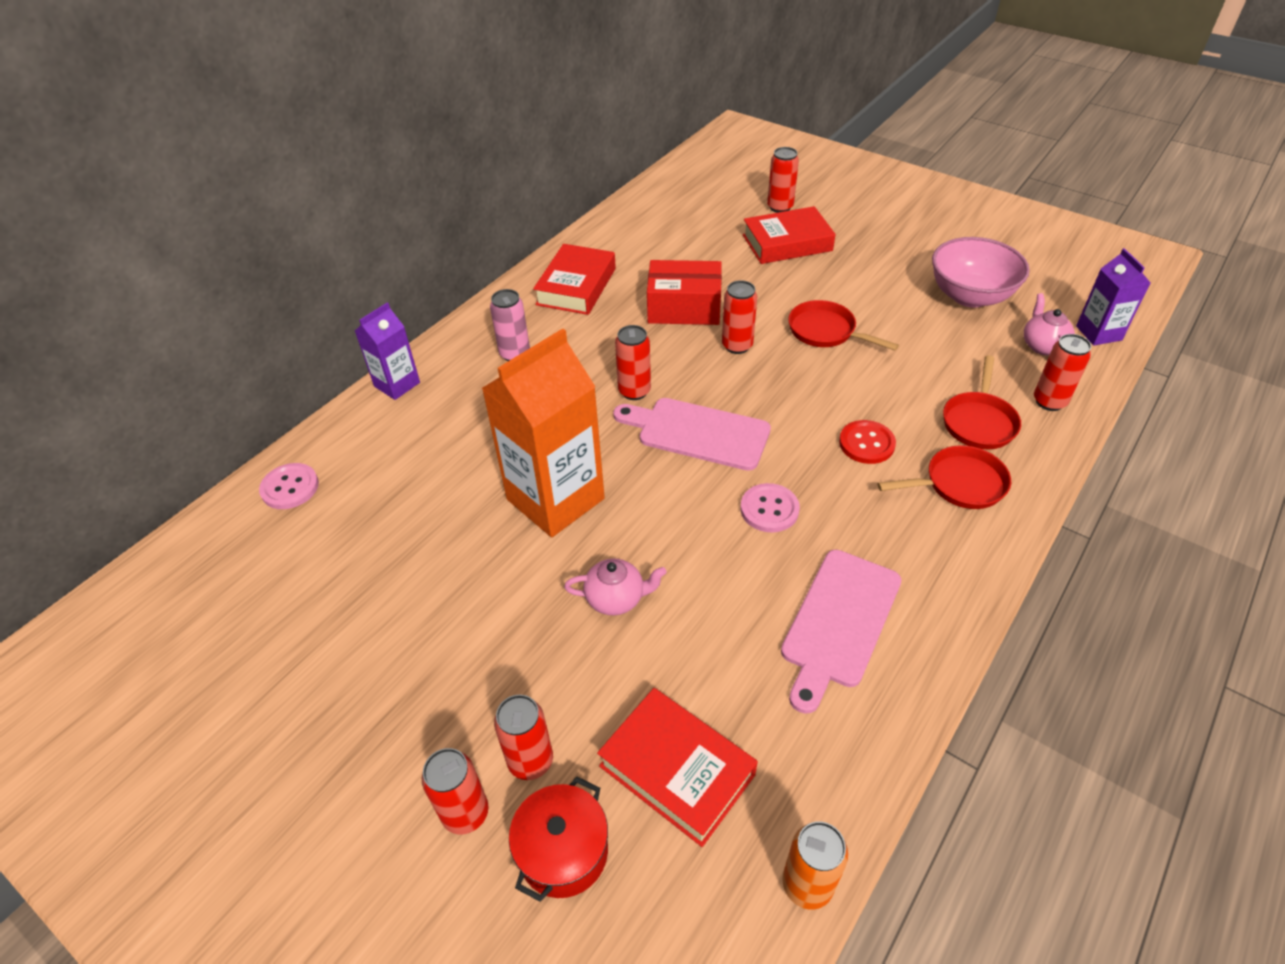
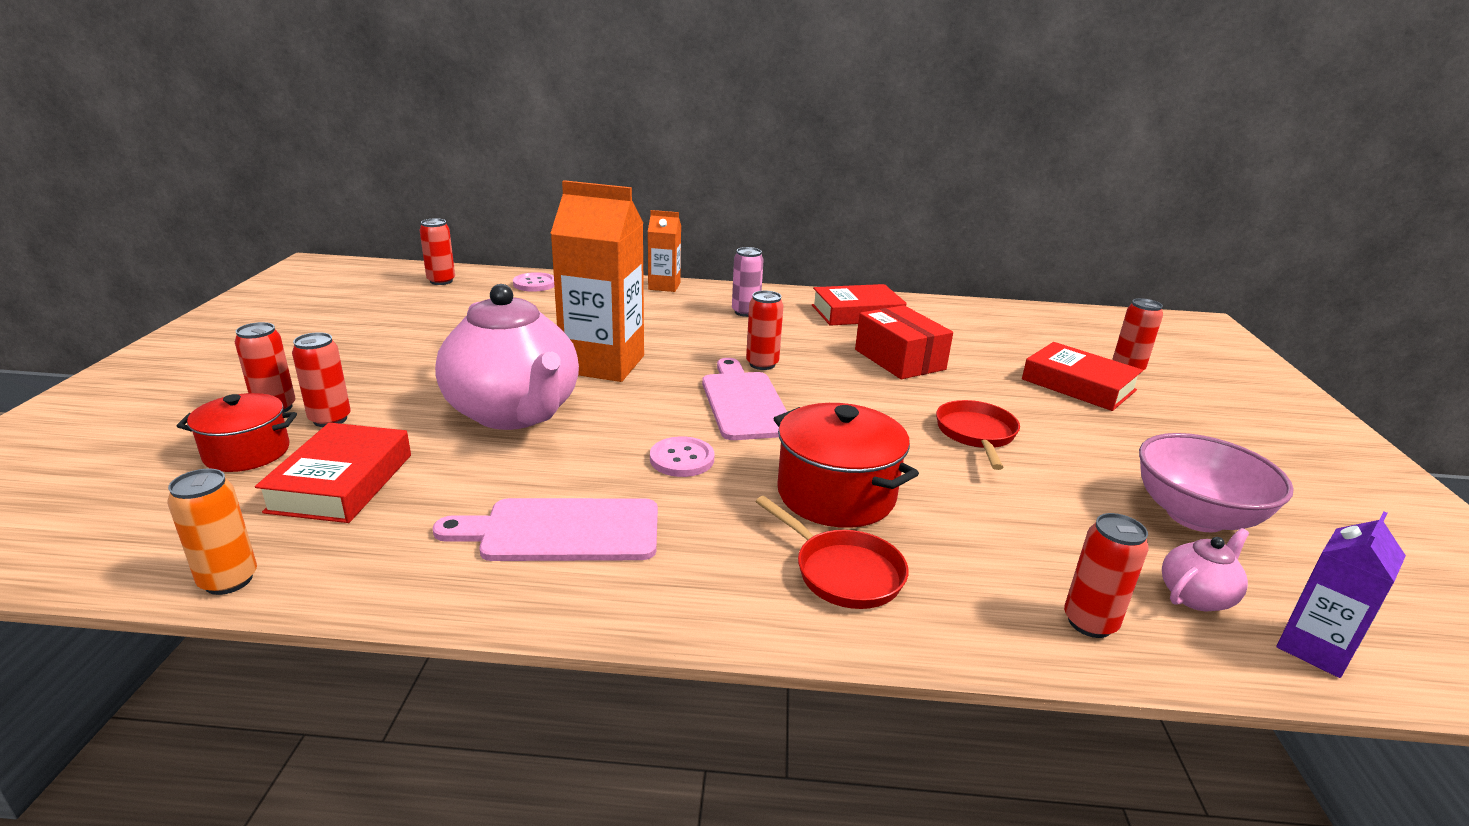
camera: 55 degrees right, 20 degrees down
purple carton [355,302,420,400] -> orange carton [648,210,681,292]
pink teapot [564,558,666,615] -> pink teapot [435,284,579,430], size x2.41
red can [722,280,757,354] -> red can moved to [420,218,455,285]
red button [839,420,896,464] -> red pot [774,403,919,528]
red pan [943,355,1021,449] -> none

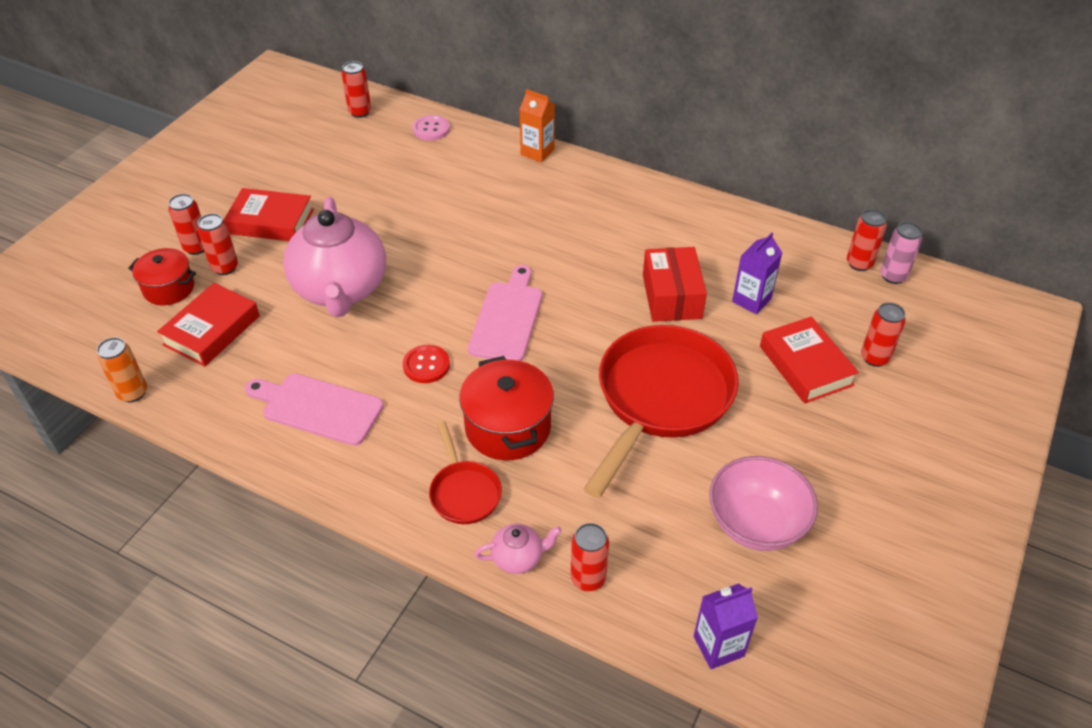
camera: 25 degrees right, 20 degrees up
orange carton [550,180,644,382] -> none
pink button [650,436,714,477] -> red button [403,345,450,383]
pink can [732,247,764,317] -> pink can moved to [880,222,922,284]
red can [746,290,784,370] -> red can moved to [847,209,887,271]
red book [812,284,907,326] -> red book moved to [224,188,314,241]
red pan [936,400,1020,470] -> red pan [584,325,739,498], size x2.08
pink teapot [1162,528,1249,611] -> pink teapot moved to [475,524,562,574]
none -> purple carton [732,232,782,314]

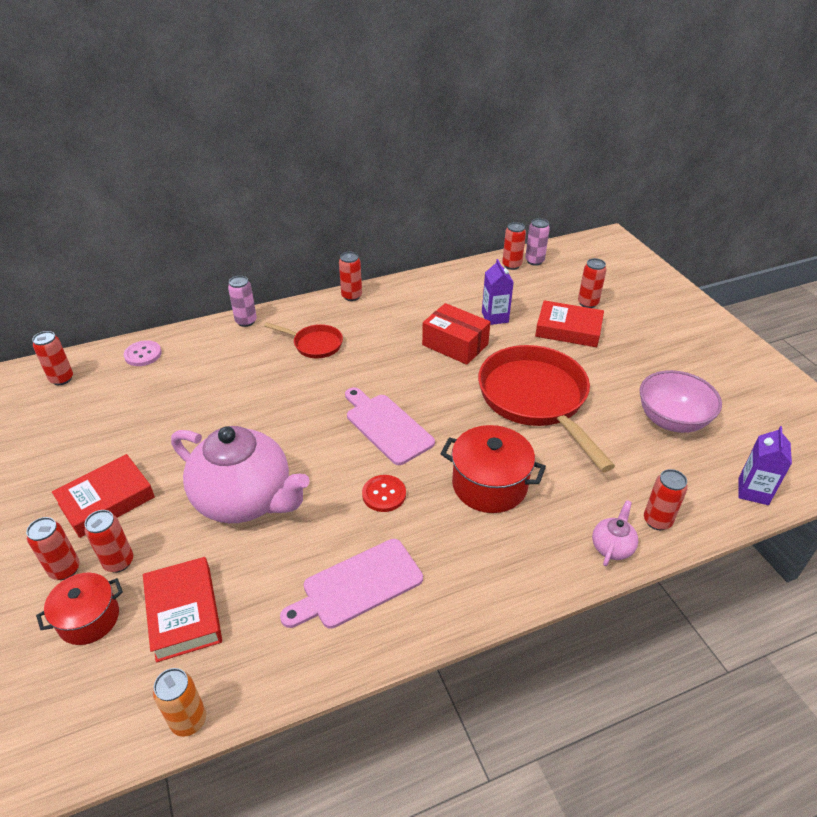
camera: 50 degrees left, 5 degrees down
red pan [429,421,502,524] -> red pan moved to [264,322,343,359]
orange carton [519,89,555,163] -> pink can [228,276,257,327]
none -> red can [339,252,362,301]

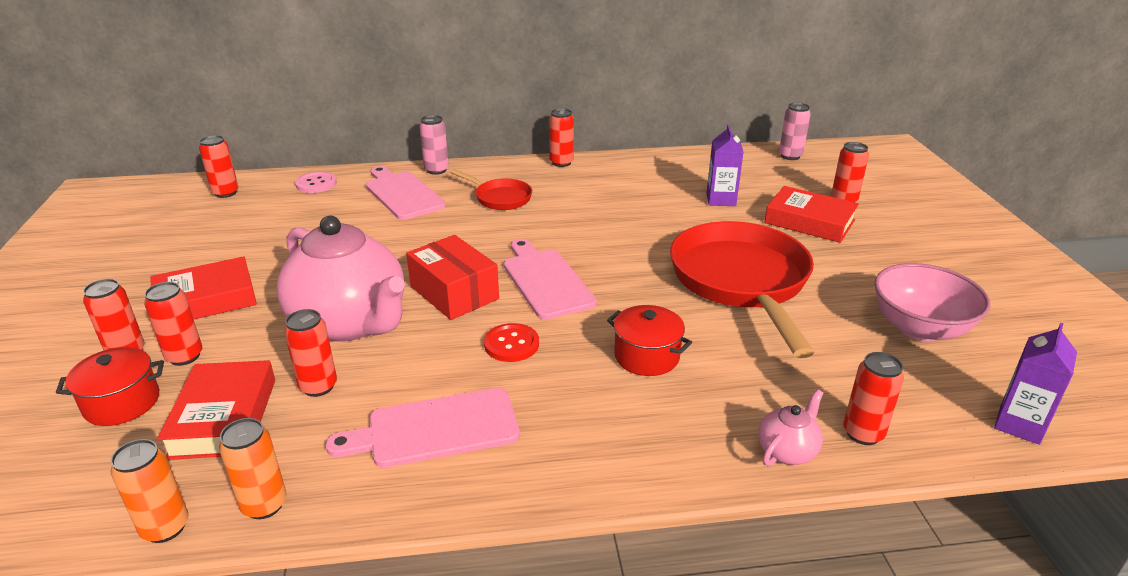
camera: 15 degrees right, 10 degrees down
red box [422,303,490,365] -> red box moved to [406,235,499,320]
red pot [441,425,546,513] -> red pot [607,305,692,376], size x0.67
red can [502,222,526,270] -> red can moved to [284,309,337,397]
none -> orange can [219,418,286,519]
none -> pink cutting board [366,166,446,220]

